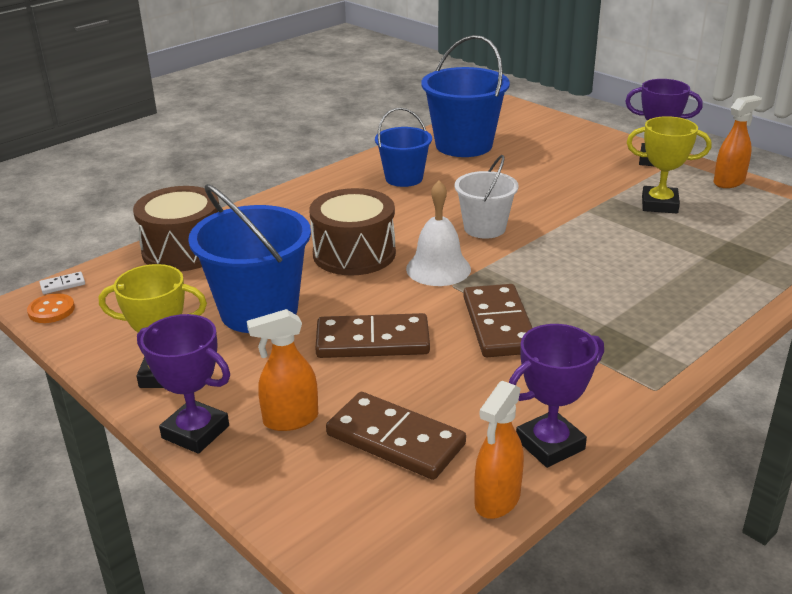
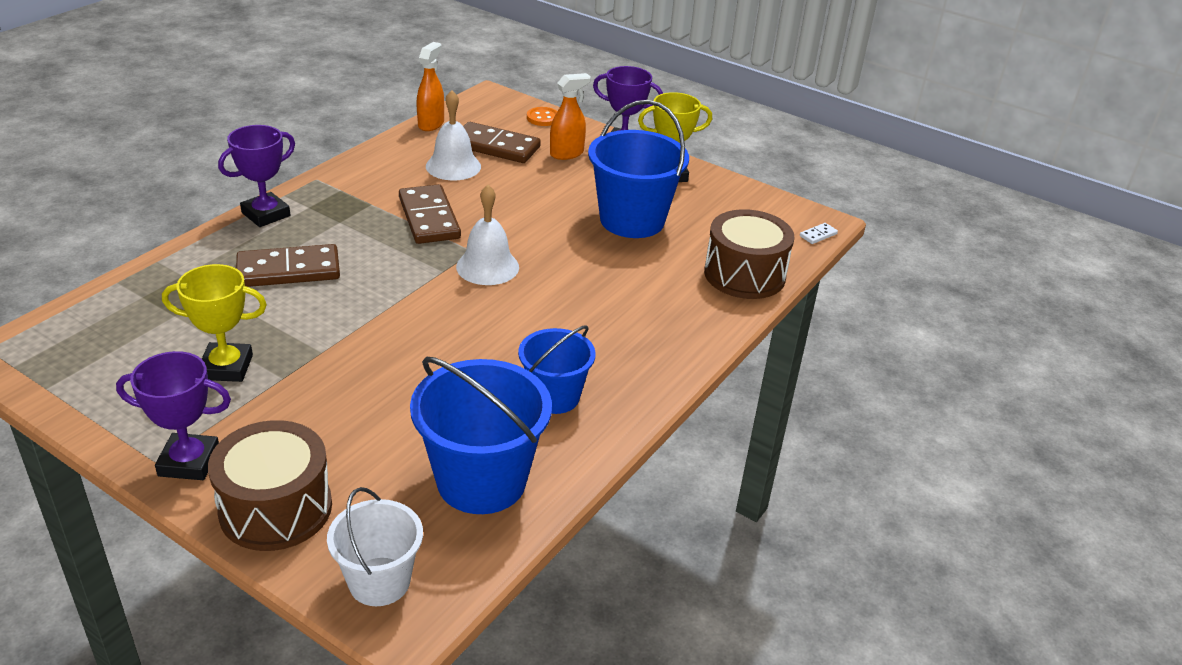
camera: 165 degrees right, 5 degrees up
orange button [27,293,75,323] -> orange button moved to [527,107,557,126]
brown drum [309,188,396,276] -> brown drum moved to [208,420,332,551]
brown domino [315,313,430,358] -> brown domino moved to [236,244,340,287]
white bucket [455,155,519,239] -> white bucket moved to [327,487,423,606]
purple trophy [509,324,604,468] -> purple trophy moved to [218,125,295,227]
orange spray bottle [713,95,762,188] -> none
none -> white bell [426,90,481,180]

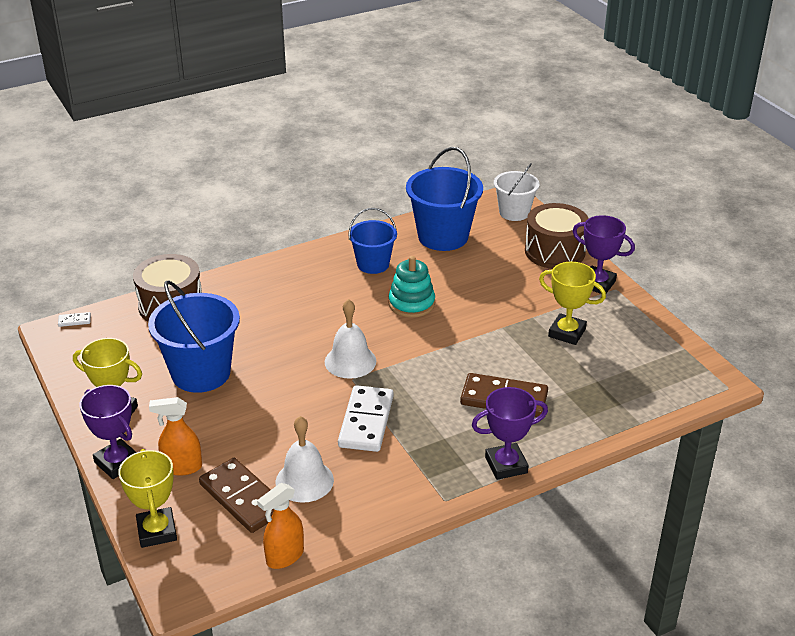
camera: 150 degrees left, 0 degrees up
brown domino [399,184,461,244] -> white domino [338,385,393,452]
orange button [527,107,557,126] -> yellow trophy [118,449,177,548]
none -> turquoise stacking toy [389,256,435,318]

